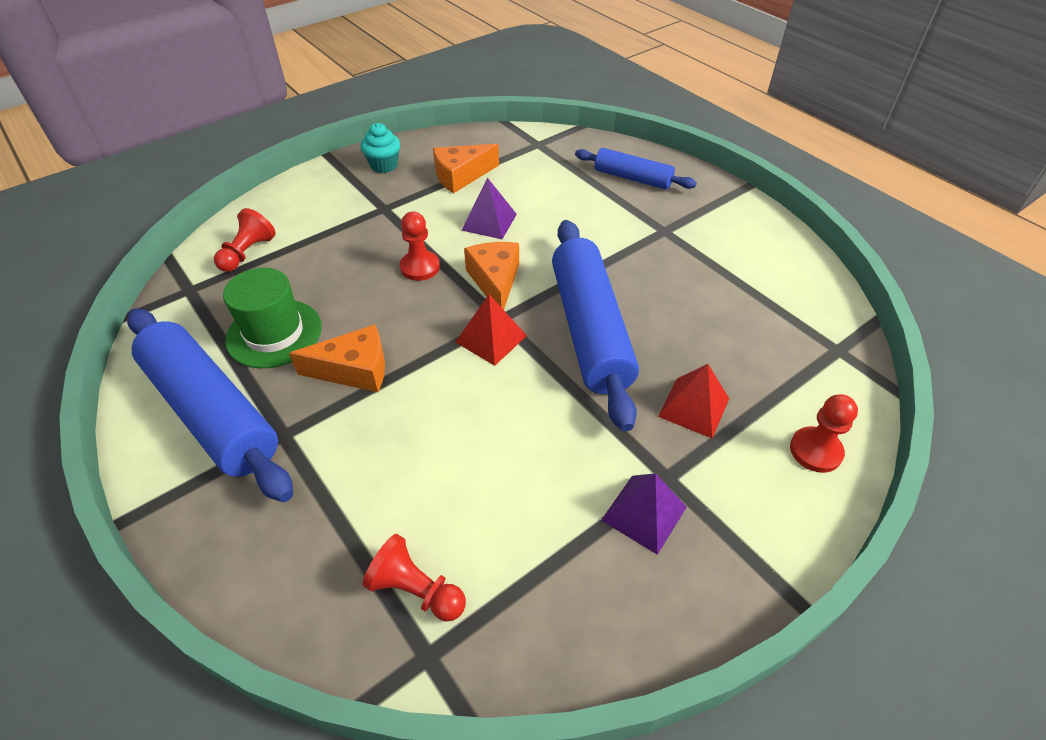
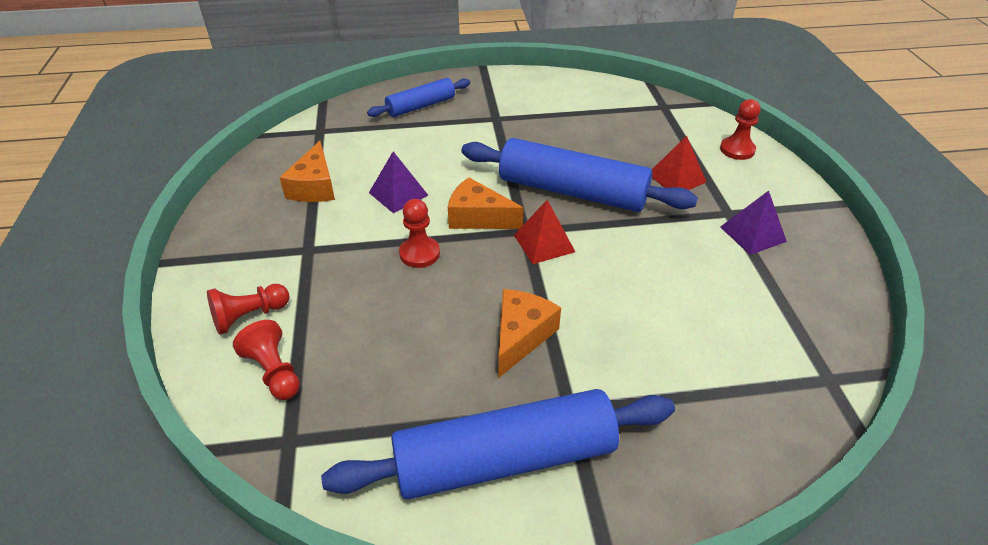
camera: 60 degrees left, 5 degrees down
green hat [223,268,322,368] -> none
turquoise cupcake [361,123,400,173] -> none
red pawn [362,534,466,622] -> red pawn moved to [207,284,289,335]

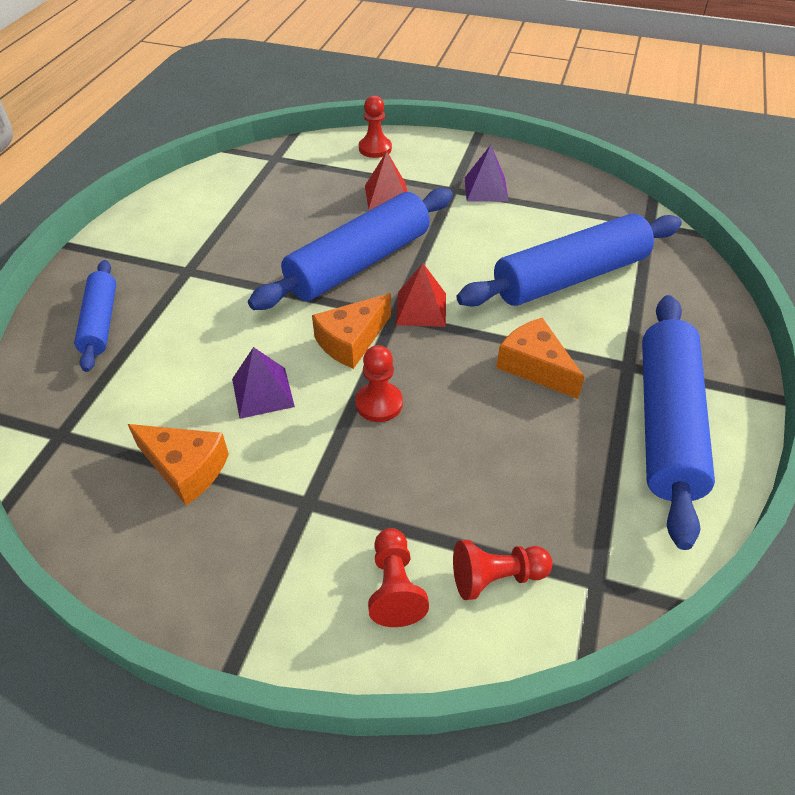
camera: 65 degrees left, 5 degrees up
none -> blue rolling pin [457,213,682,306]

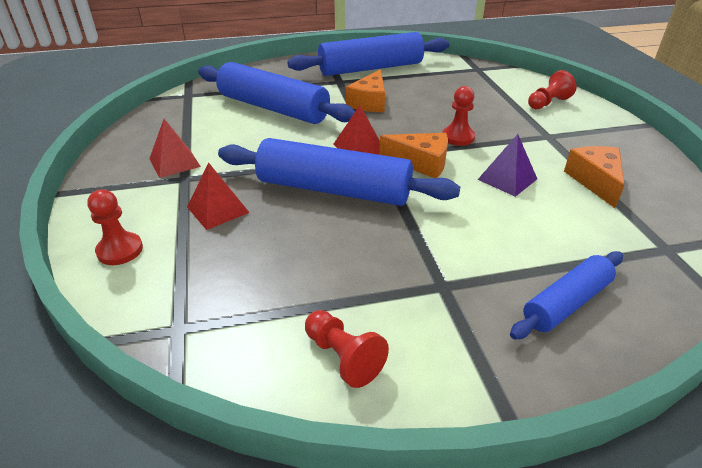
camera: 120 degrees left, 10 degrees down
red pawn [453,540,553,600] -> red pawn moved to [305,310,389,388]
purple pyramid [465,145,509,202] -> red pyramid [149,119,201,178]

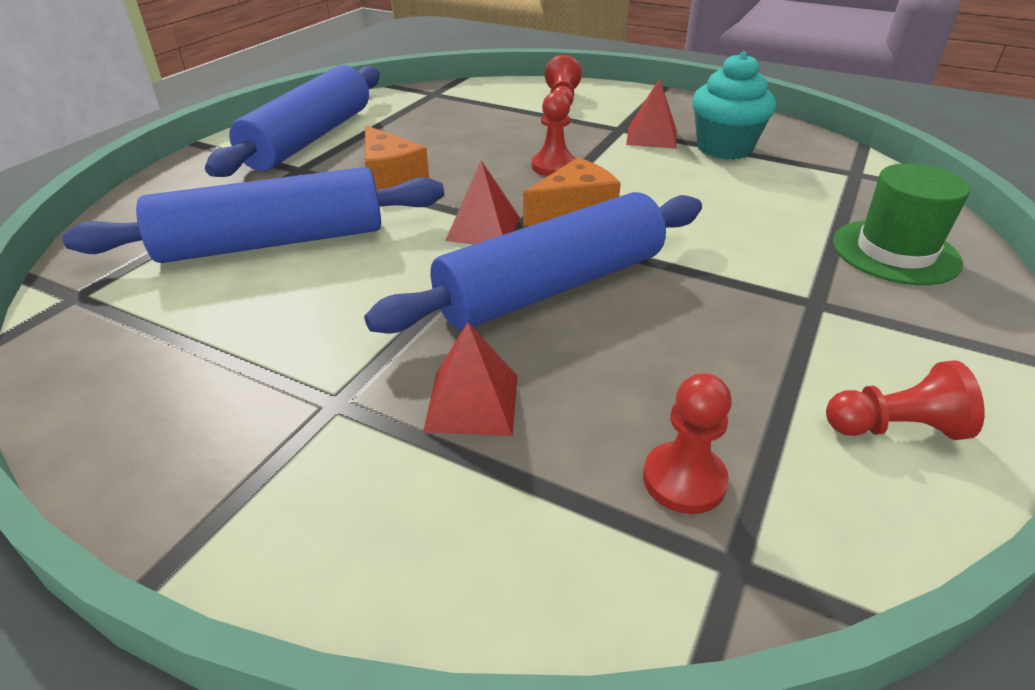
camera: 50 degrees left, 0 degrees up
red pawn [87,189,143,265] -> red pawn moved to [643,373,732,514]
red pyramid [149,119,201,178] -> red pyramid moved to [626,78,677,149]
purple pyramid [477,134,537,197] -> none
blue rolling pin [510,251,623,339] -> green hat [833,163,970,285]
orange cheese [564,146,624,208] -> turquoise cupcake [692,51,776,160]

